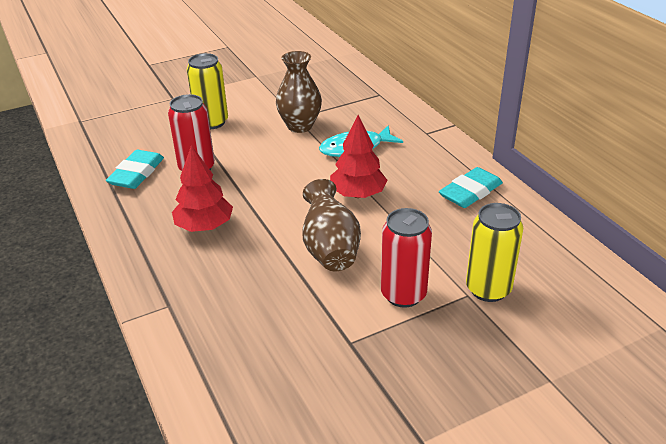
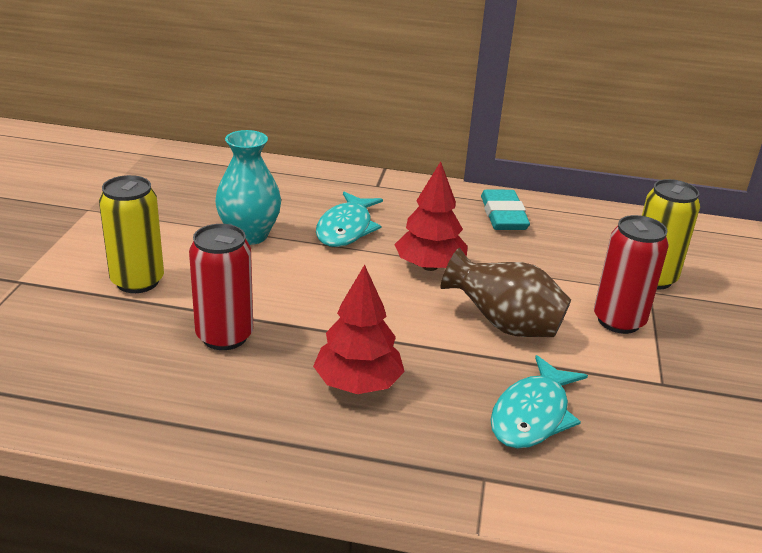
camera: 55 degrees left, 5 degrees down
turquoise eraser [106,150,164,189] -> none
brown vase [276,51,322,133] -> turquoise vase [215,130,281,245]
none -> turquoise fish [491,355,588,449]

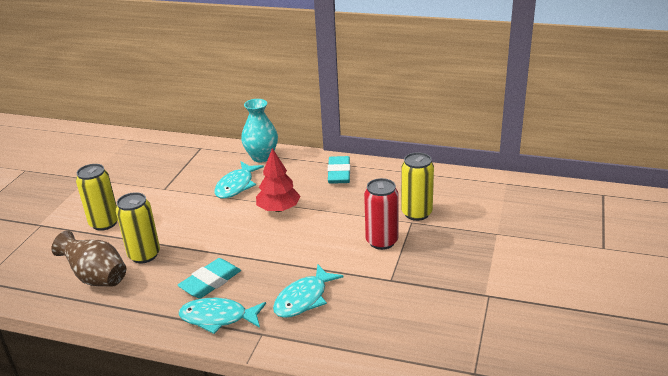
camera: 10 degrees right, 0 degrees up
red can [189,224,253,350] -> yellow can [116,192,160,263]
turquoise vase [215,130,281,245] -> turquoise vase moved to [241,99,278,162]
red tree [313,265,405,394] -> turquoise eraser [177,258,241,299]
brown vase [441,248,571,337] -> brown vase moved to [51,231,126,287]
none -> turquoise fish [179,298,266,334]

